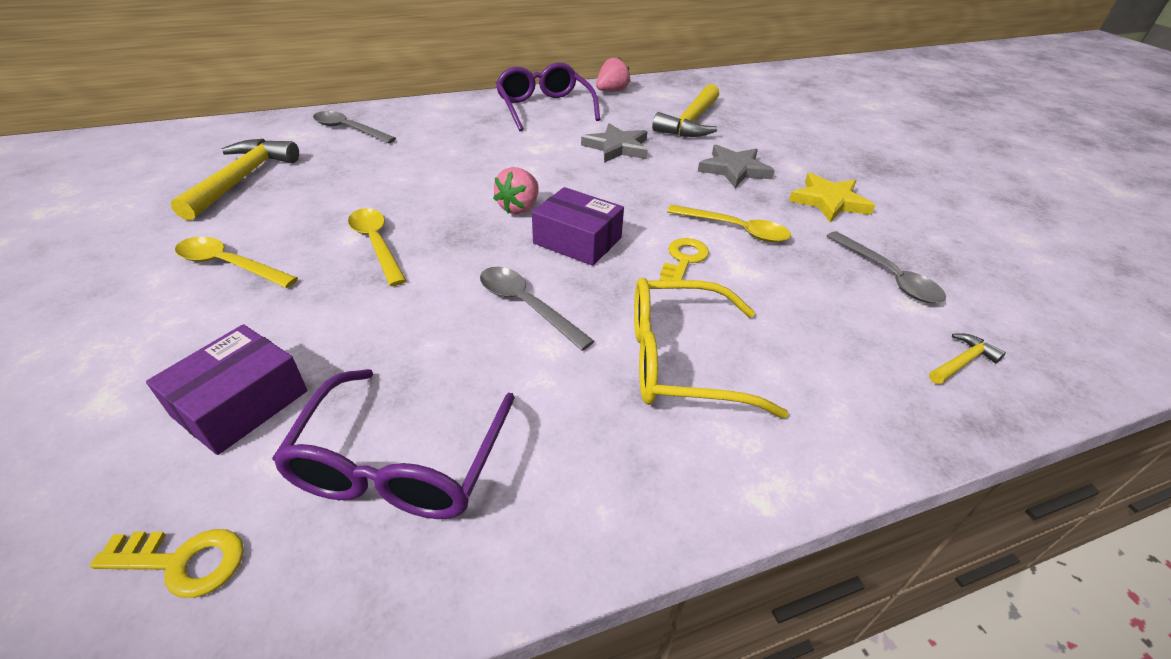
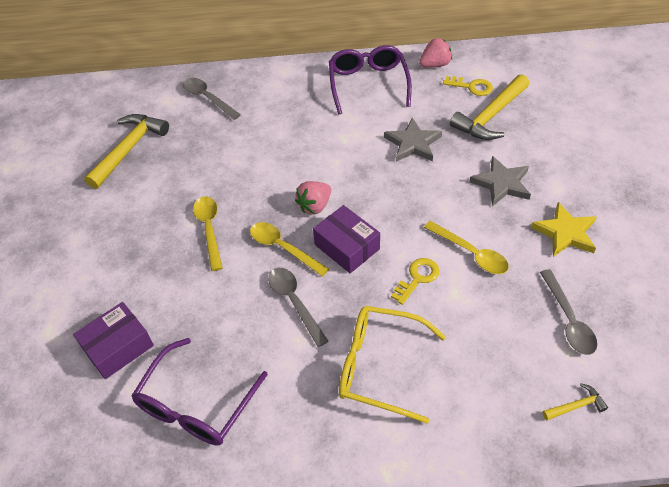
camera: 20 degrees right, 10 degrees up
yellow key [90,529,244,598] -> yellow key moved to [443,76,493,96]
yellow spoon [175,237,298,288] -> yellow spoon moved to [250,222,329,277]

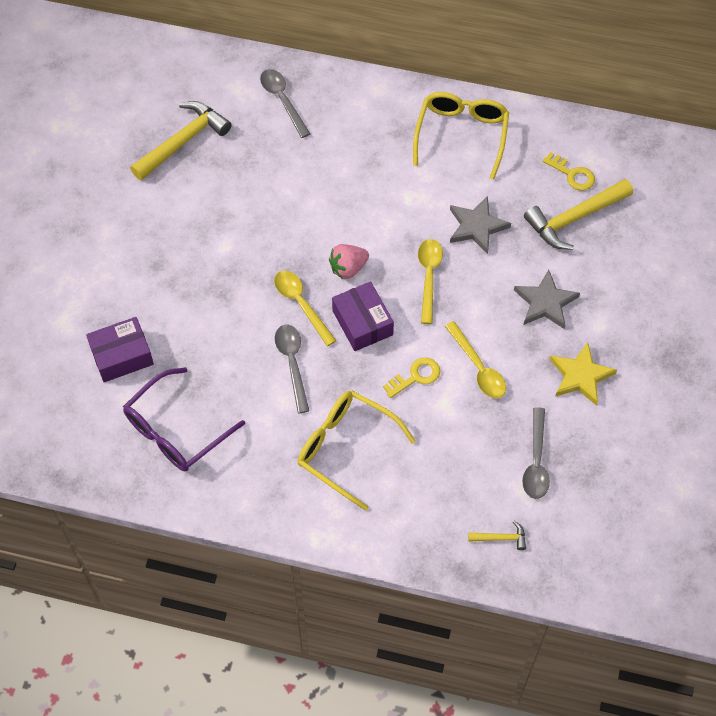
camera: 15 degrees right, 10 degrees up
yellow spoon [193,196,223,271] -> yellow spoon moved to [418,239,443,324]
purple glasses [329,45,412,114] -> yellow glasses [413,92,509,180]
pink strawberry [419,38,452,67] -> none

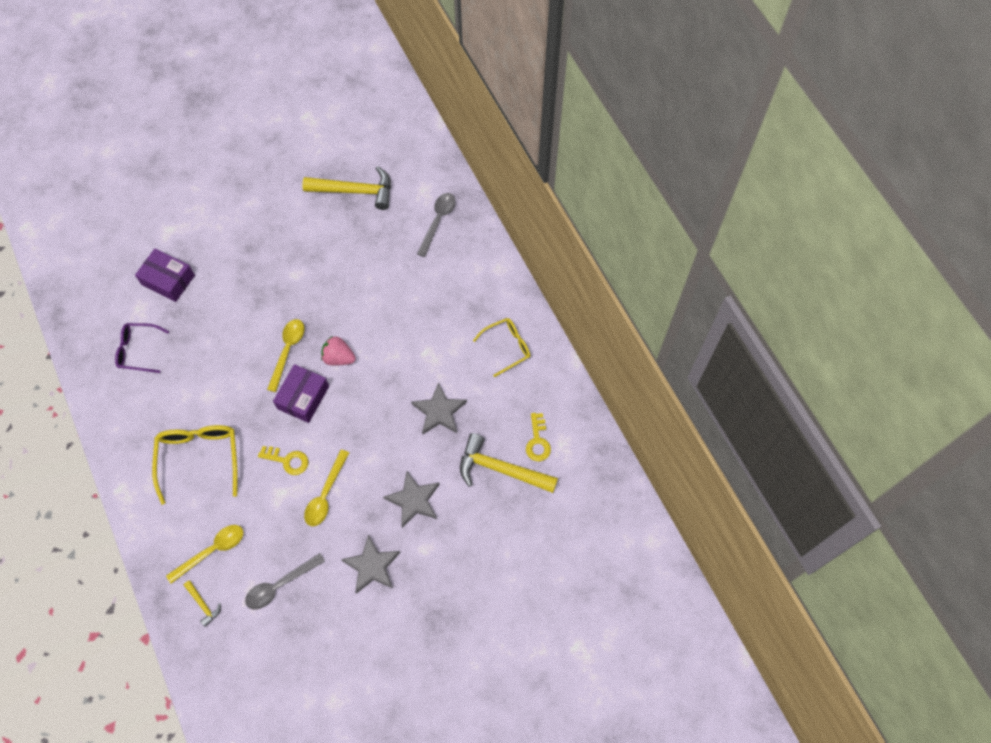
camera: 50 degrees right, 5 degrees up
purple glasses [123,367,245,471] -> purple glasses [115,323,169,373], size x0.64
grey spoon [275,325,309,413] -> none
yellow glasses [413,92,509,180] -> yellow glasses [473,318,530,377], size x0.64
yellow spoon [418,239,443,324] -> yellow spoon moved to [166,525,243,584]
yellow star [550,342,617,406] -> grey star [341,534,400,594]

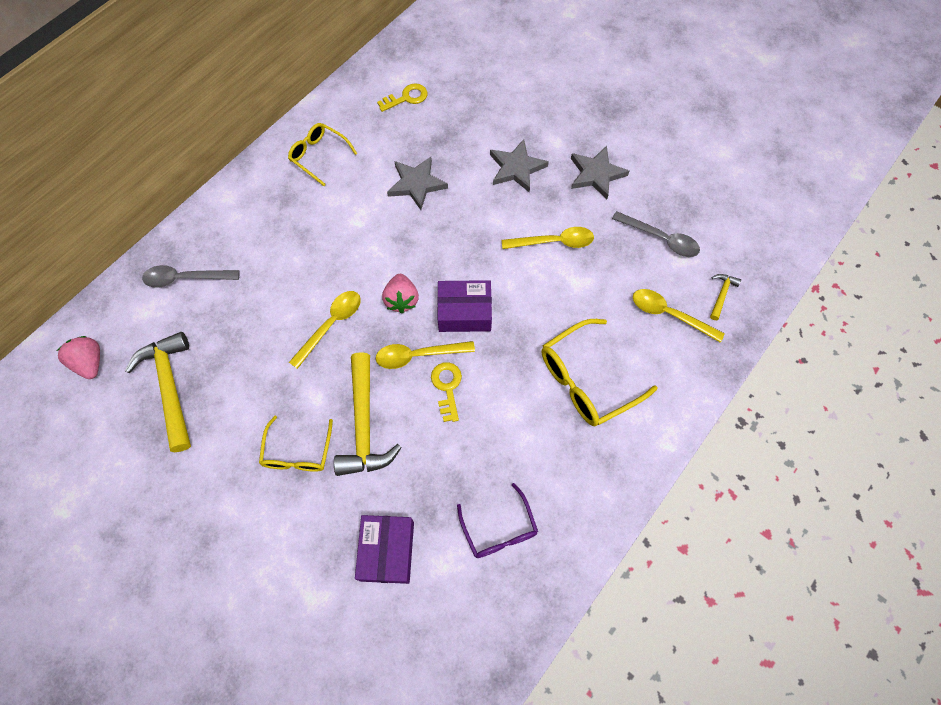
camera: 115 degrees left, 0 degrees up
yellow key [258,446,309,475] -> yellow key moved to [431,362,462,422]
yellow hammer [460,433,558,493] -> yellow hammer moved to [334,352,402,476]
none -> pink strawberry [57,336,100,379]
none -> yellow glasses [259,416,333,472]
none -> yellow spoon [289,291,361,369]

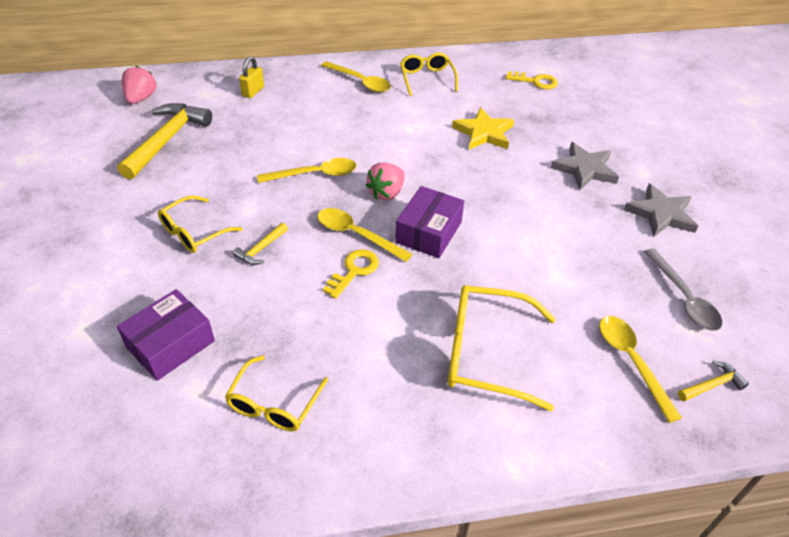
camera: 40 degrees right, 20 degrees down
grey spoon [142,265,240,288] -> yellow padlock [239,56,264,98]
yellow hammer [334,352,402,476] -> yellow hammer [233,223,288,265], size x0.46
grey star [387,157,448,210] -> yellow star [452,107,514,150]
purple box [437,280,492,332] -> purple box turned 75 degrees clockwise [395,186,464,258]
purple glasses [457,483,538,558] -> yellow glasses [225,355,328,432]
yellow spoon [502,227,594,249] -> yellow spoon moved to [321,61,391,92]

